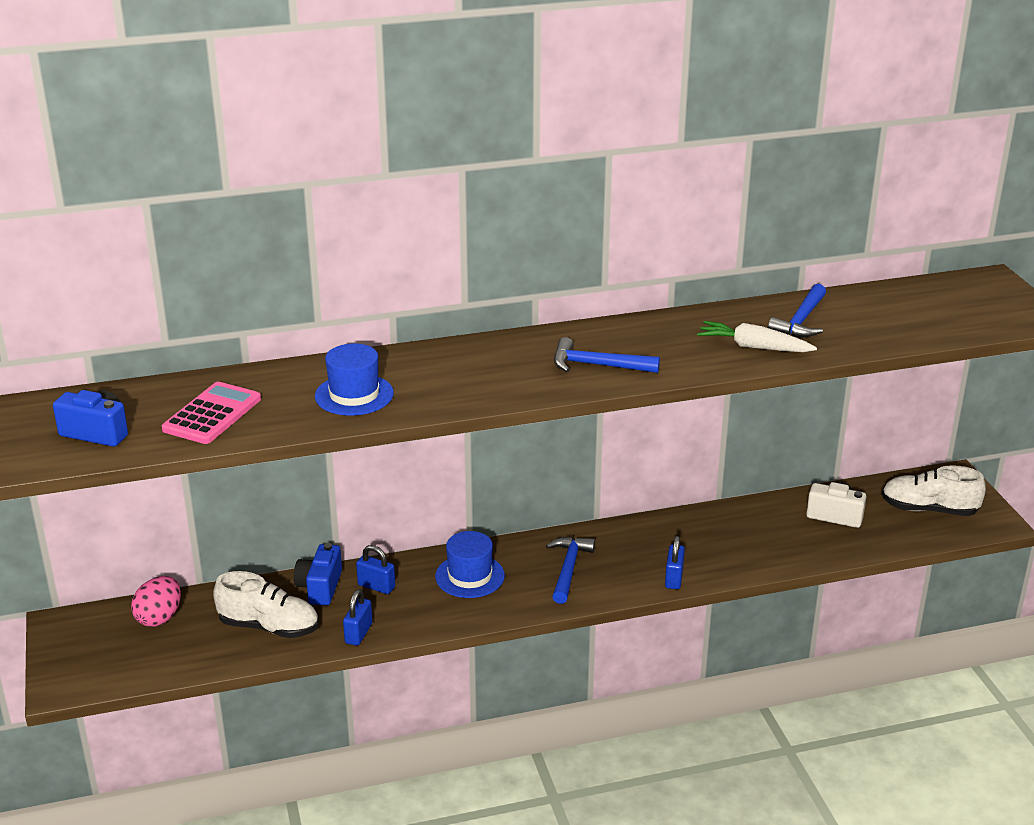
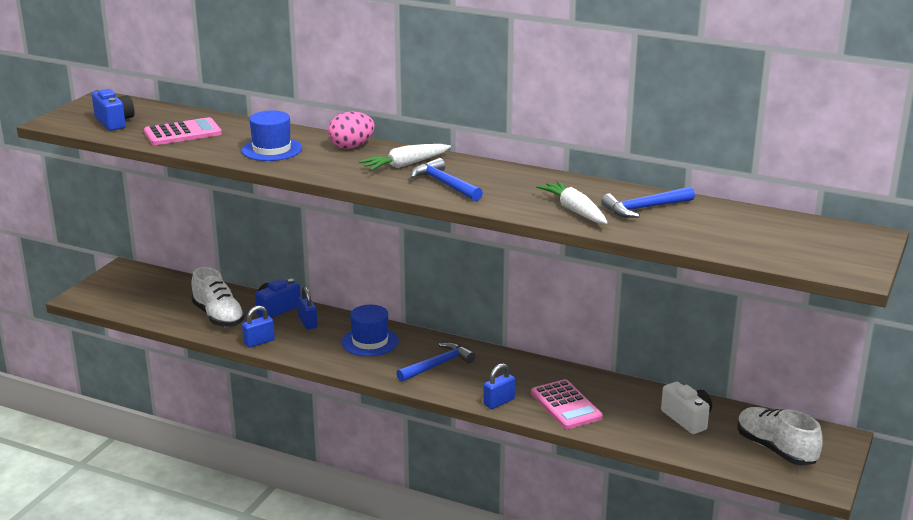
camera: 40 degrees right, 5 degrees down
pink egg [131,576,181,627] -> pink egg moved to [328,111,375,149]
none -> white carrot [359,144,451,171]
none -> pink calculator [531,379,603,429]

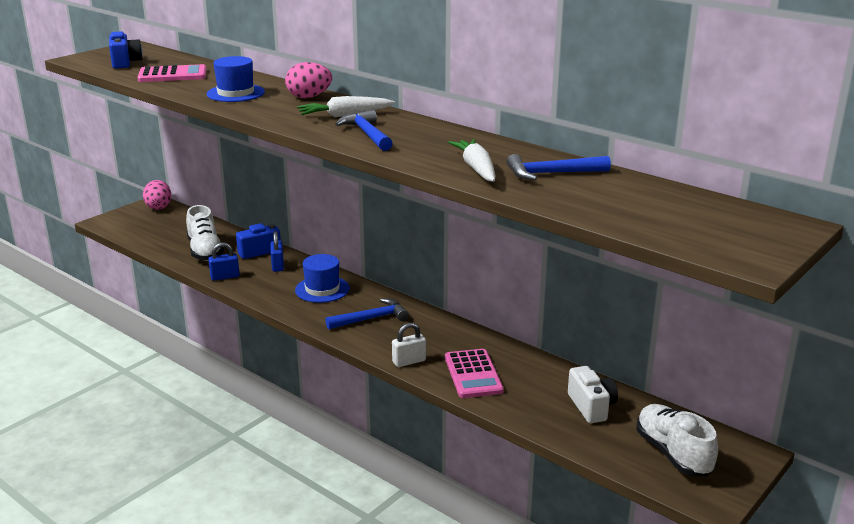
camera: 15 degrees right, 0 degrees up
blue padlock [483,363,515,409] -> white padlock [392,323,426,367]
none -> pink egg [143,180,171,210]

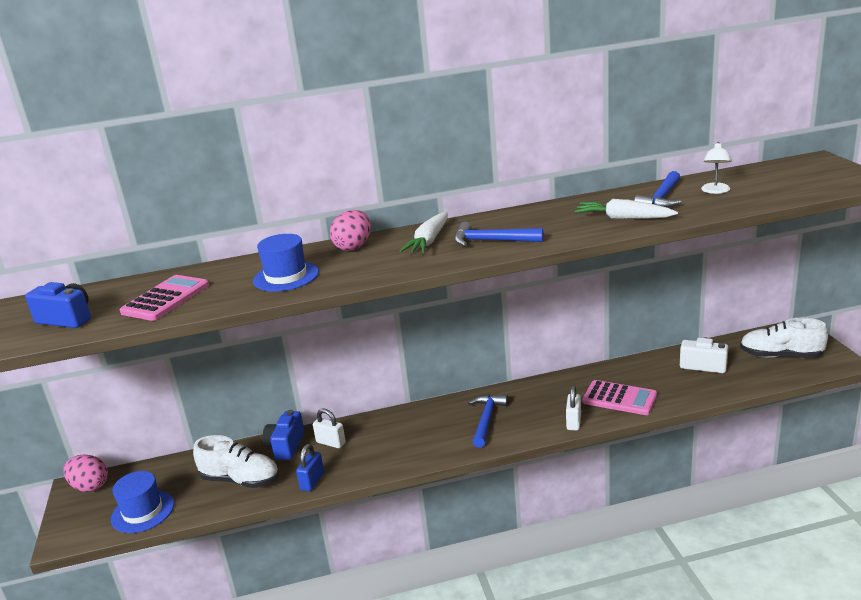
camera: 50 degrees left, 0 degrees up
blue padlock [271,231,284,272] -> white padlock [313,409,346,448]
blue hat [295,254,350,303] -> blue hat moved to [111,471,174,533]
none -> white lamp [701,142,732,194]

